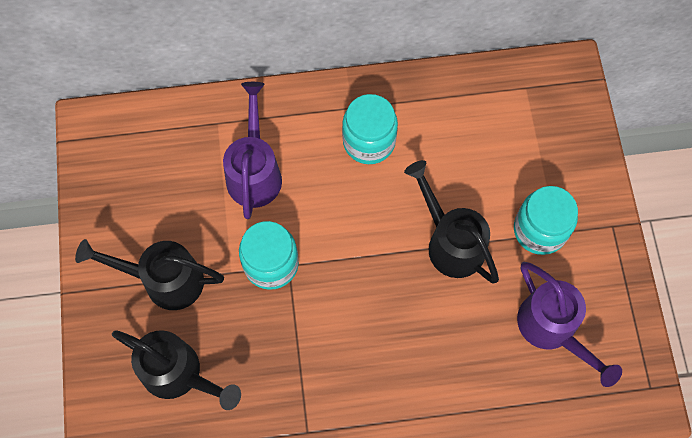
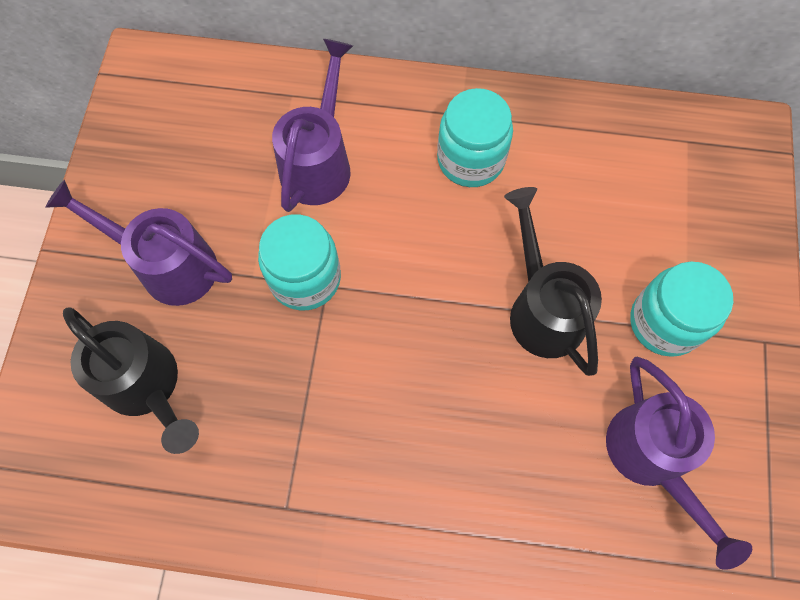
camera: 15 degrees right, 0 degrees up
black watering can [75,239,224,310] -> purple watering can [45,180,232,306]

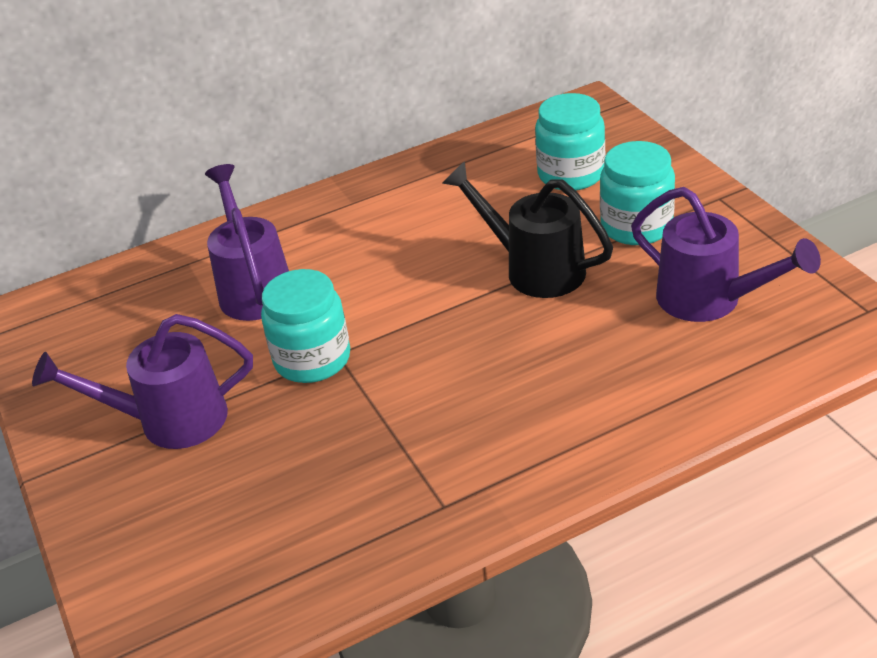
camera: 30 degrees left, 30 degrees down
black watering can [63,308,199,454] -> none
turquoise jar [437,88,513,187] -> turquoise jar moved to [535,93,605,190]

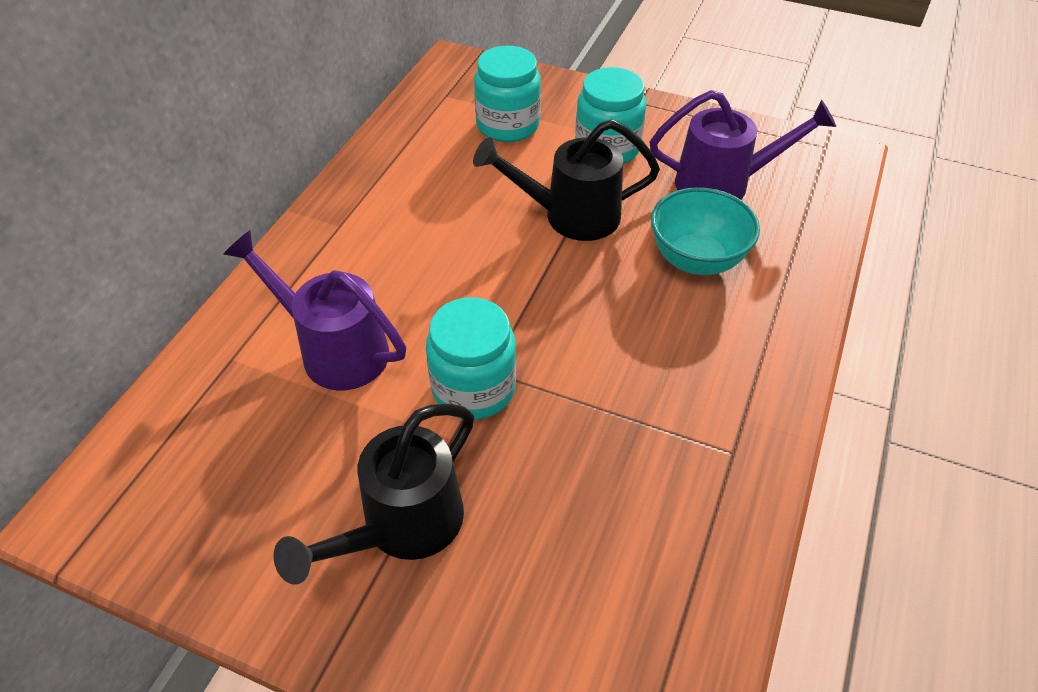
camera: 45 degrees left, 10 degrees up
purple watering can [32,314,253,449] -> black watering can [274,404,474,585]
none -> turquoise bowl [651,187,760,275]

